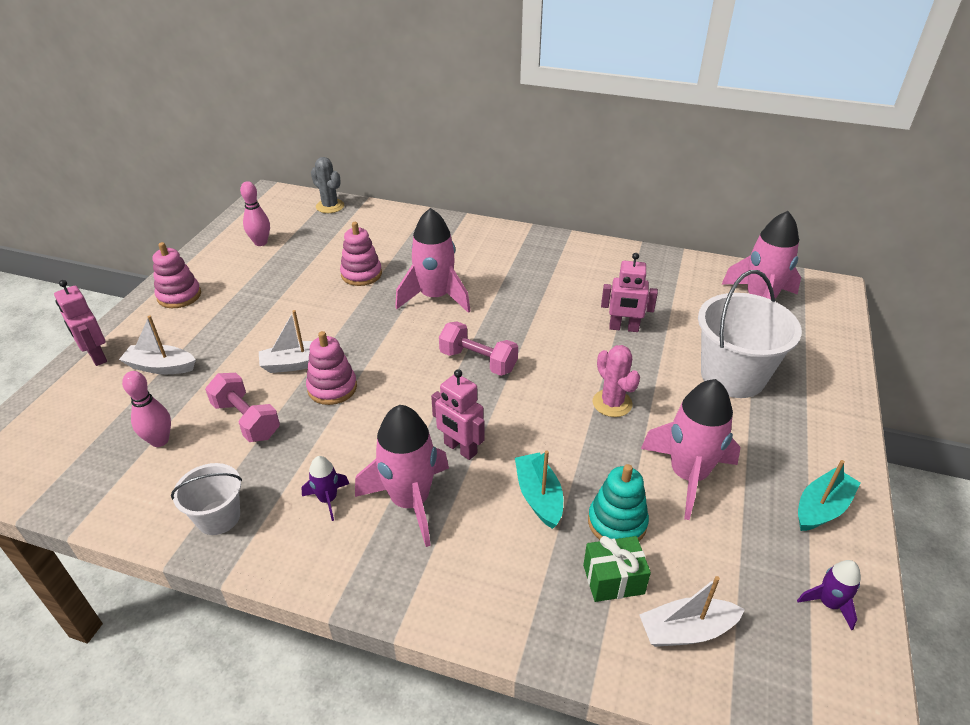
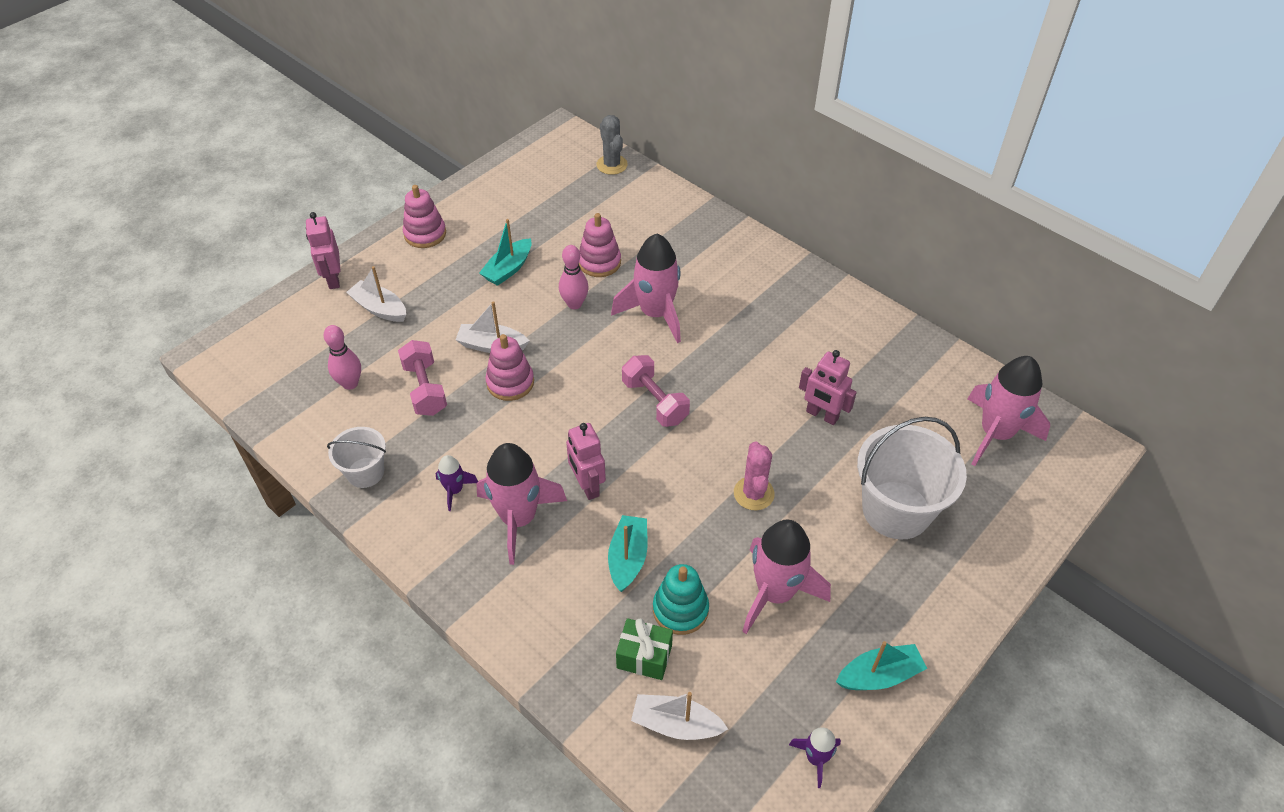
camera: 25 degrees right, 10 degrees up
pink bowling pin [240,181,270,246] -> pink bowling pin moved to [559,245,589,309]
none -> turquoise boat [479,219,532,286]

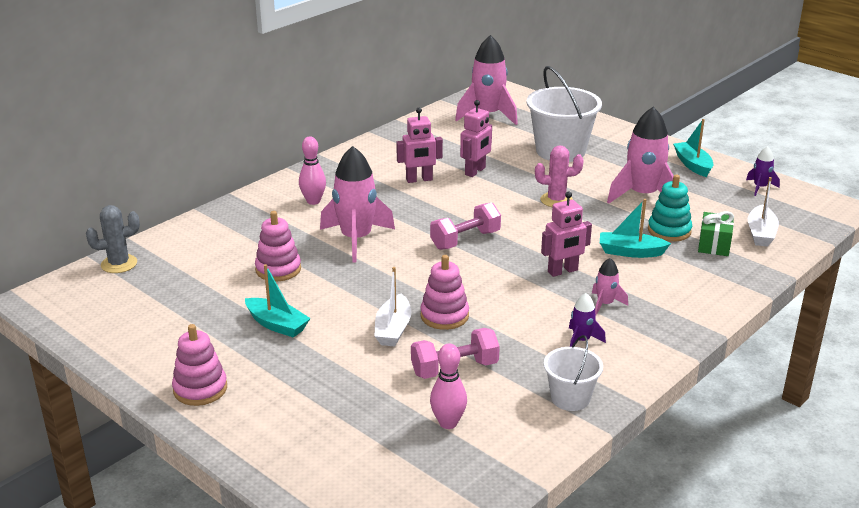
camera: 90 degrees left, 20 degrees down
pink robot [306,212,340,289] -> pink robot moved to [396,108,443,183]
white boat [346,266,406,322] -> none
pink rocket [476,443,567,565] -> pink rocket [592,258,628,315], size x0.48
pink bowling pin [559,245,589,309] -> pink bowling pin moved to [299,136,326,205]

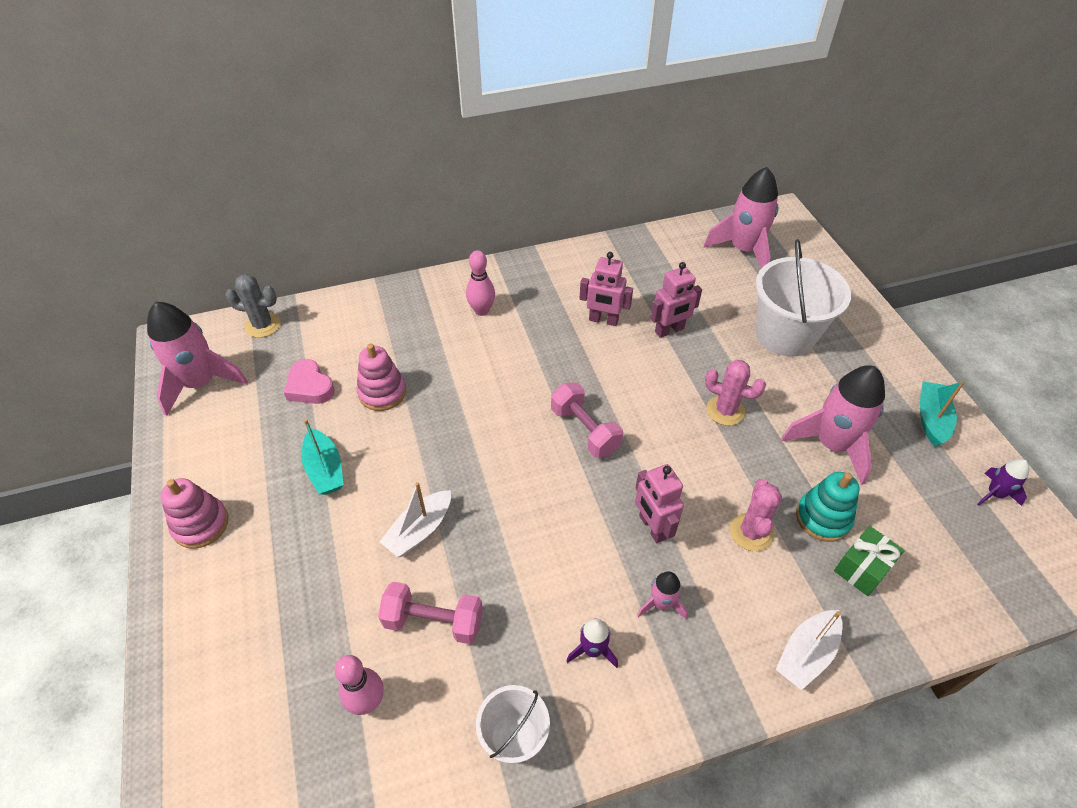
camera: 30 degrees right, 20 degrees up
pink rocket [320,146,395,263] -> pink rocket moved to [147,302,248,416]
pink stacking toy [420,255,469,330] -> none
pink dumbbell [430,202,501,250] -> pink dumbbell turned 60 degrees clockwise [551,382,623,458]
pink robot [541,191,592,277] -> pink robot turned 60 degrees clockwise [635,464,684,543]
turquoise boat [600,199,671,258] -> pink cactus [730,479,782,551]
white boat [748,177,779,247] -> white boat moved to [775,610,842,690]
none -> pink heart [284,359,335,404]

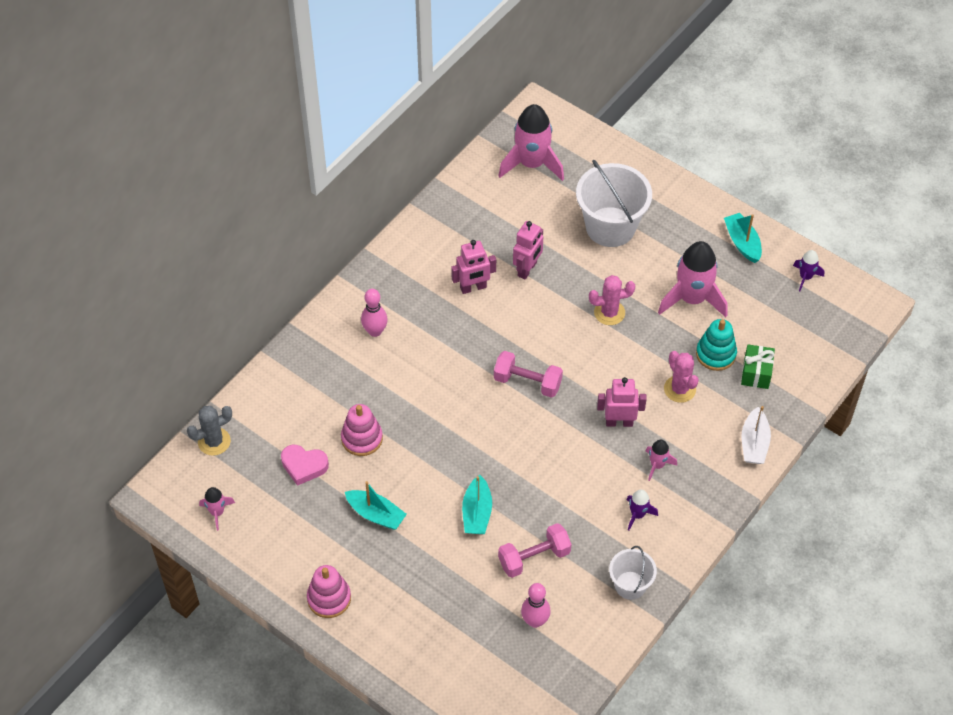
camera: 35 degrees left, 5 degrees up
pink rocket [147,302,248,416] -> pink rocket [199,487,235,531], size x0.48
white boat [380,482,451,557] -> turquoise boat [462,475,492,534]
pink robot [635,464,684,543] -> pink robot turned 150 degrees clockwise [597,377,647,427]

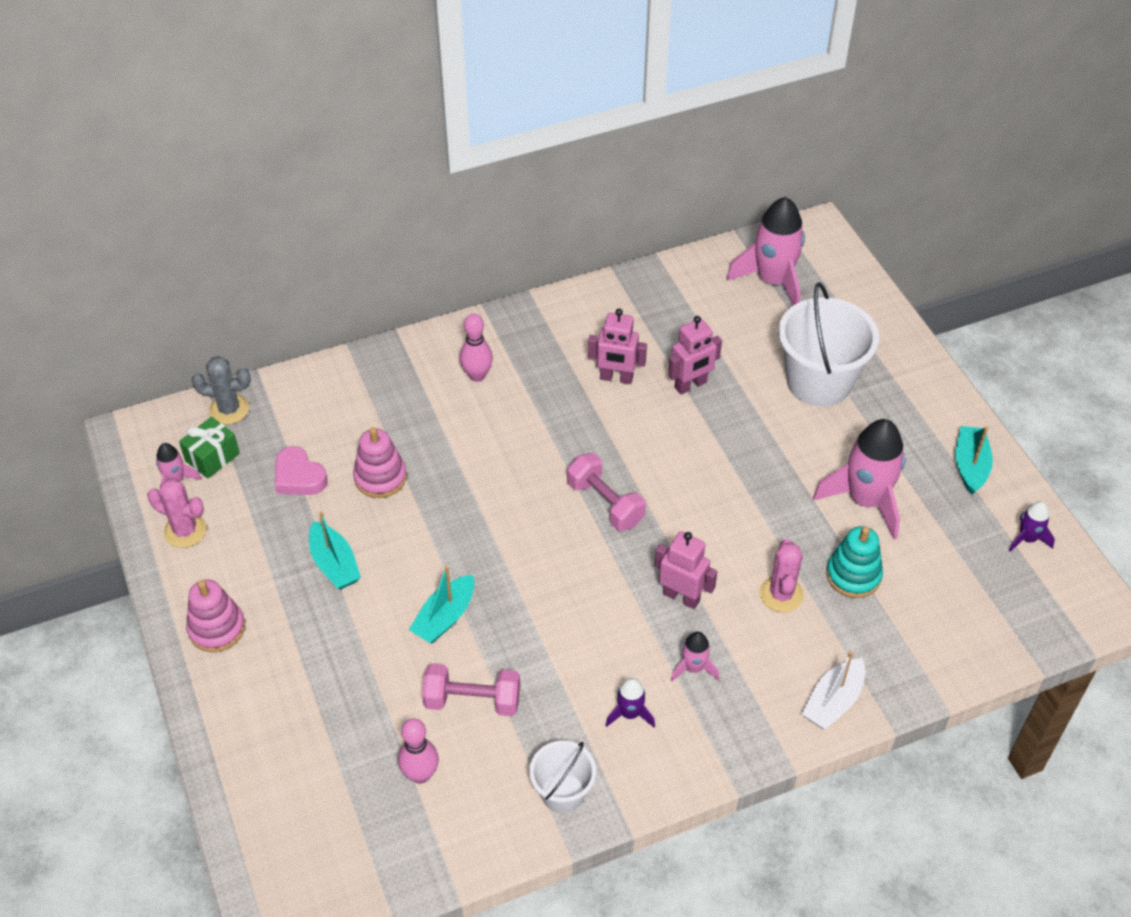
camera: 30 degrees right, 5 degrees down
pink cactus [589,275,635,325] -> pink cactus moved to [147,479,207,548]
green gift [741,344,775,389] -> green gift moved to [179,417,240,478]

